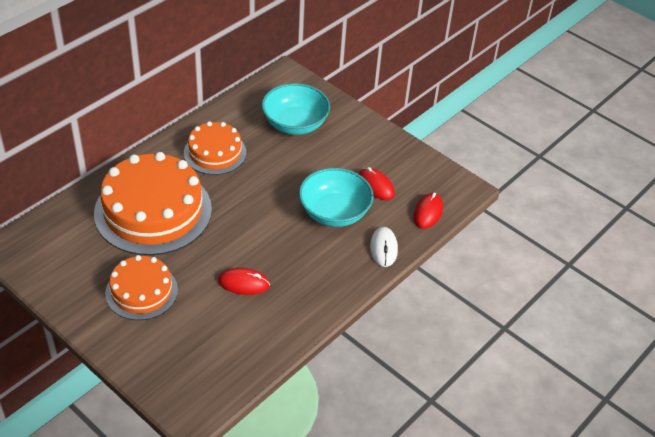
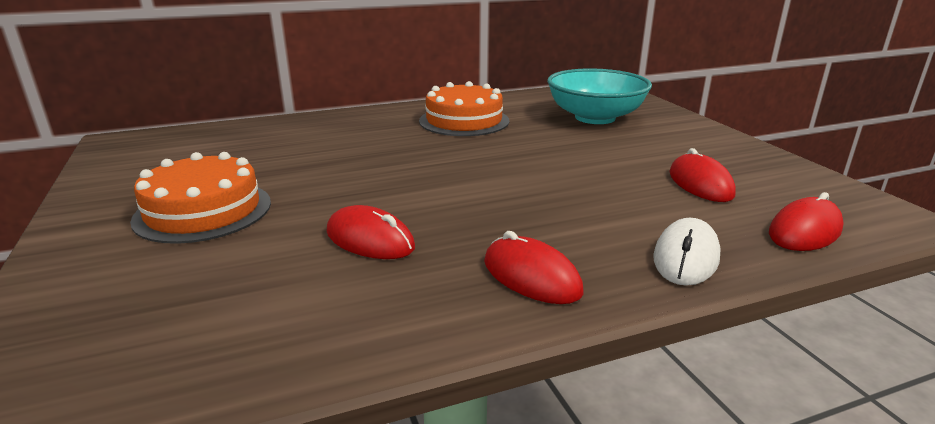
camera: 30 degrees right, 20 degrees down
orange cake [94,152,212,255] -> none
turquoise bowl [299,168,373,227] -> none
none -> red mouse [484,231,583,304]

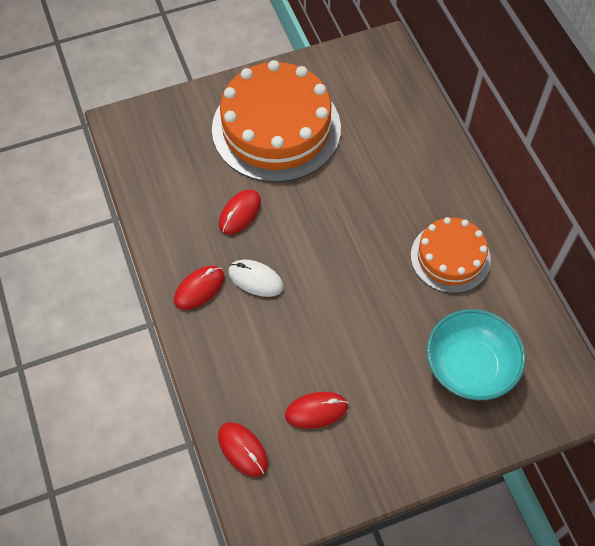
camera: 90 degrees right, 35 degrees up
orange cake [130,152,271,244] -> orange cake [212,60,341,182], size x1.75
white mouse [653,218,721,286] -> white mouse moved to [228,260,284,297]

